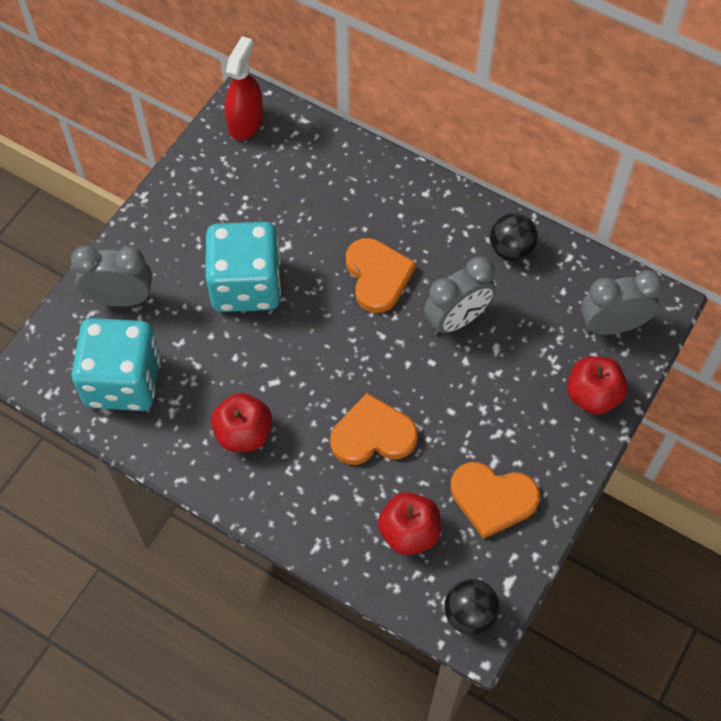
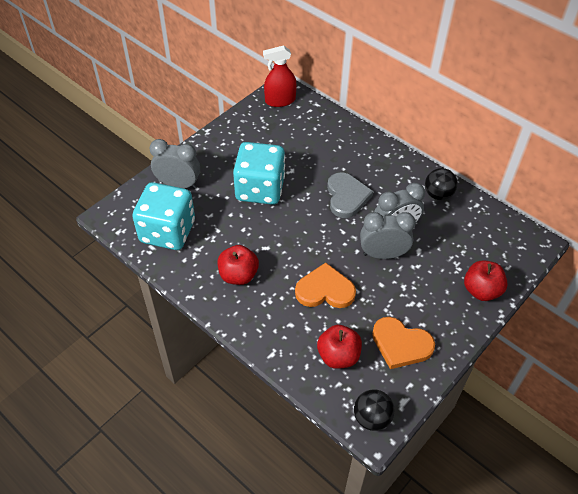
camera: 10 degrees right, 10 degrees down
red spray bottle [225,36,263,140] -> red spray bottle turned 135 degrees counterclockwise [263,45,297,107]
orange heart [346,238,416,313] -> grey heart [327,172,373,218]
grey clock [581,270,663,335] -> grey clock moved to [360,212,416,259]

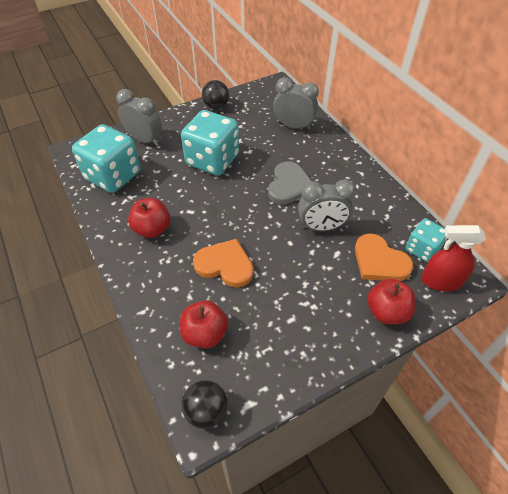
camera: 20 degrees right, 0 degrees up
red spray bottle [263,45,297,107] -> red spray bottle moved to [421,225,486,291]
grey clock [360,212,416,259] -> grey clock moved to [273,77,319,130]
orange heart [372,317,435,369] -> orange heart moved to [355,233,413,281]
black ball [425,168,458,200] -> black ball moved to [202,80,229,109]
none -> turquoise dice [406,219,447,262]

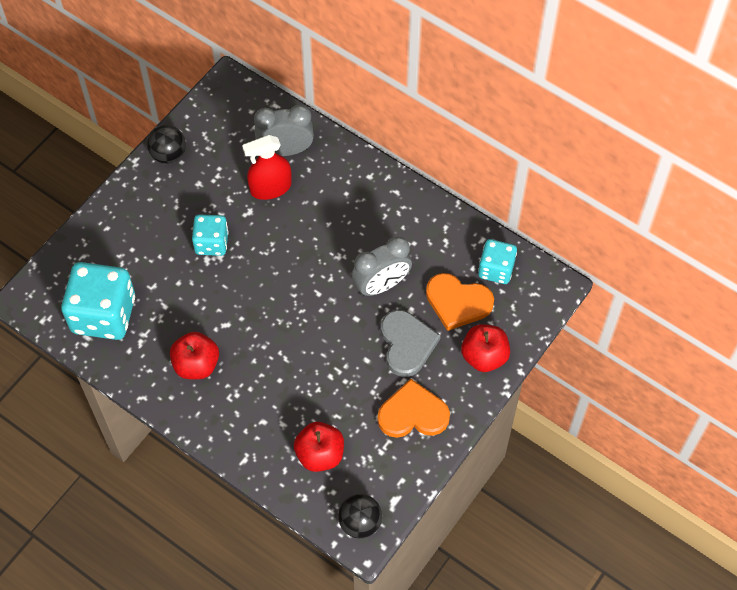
camera: 25 degrees left, 10 degrees up
grey clock [116,89,162,146] -> none
turquoise dice [181,110,239,176] -> turquoise dice [192,215,228,256], size x0.57
orange heart [193,239,254,287] -> orange heart moved to [377,379,450,438]
grey heart [268,161,311,205] -> grey heart moved to [381,310,441,377]
red spray bottle [421,225,486,291] -> red spray bottle moved to [242,135,292,200]

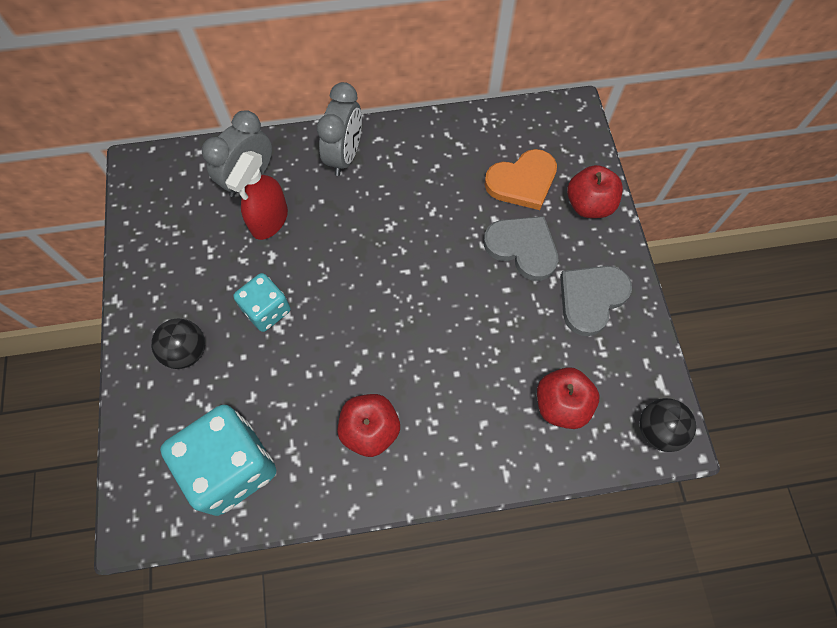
camera: 45 degrees left, 5 degrees up
black ball [147,125,186,164] -> black ball moved to [151,319,205,369]
grey clock [352,236,412,296] -> grey clock moved to [317,82,362,176]
orange heart [377,379,450,438] -> grey heart [560,266,632,336]
turquoise dice [478,239,517,284] -> none

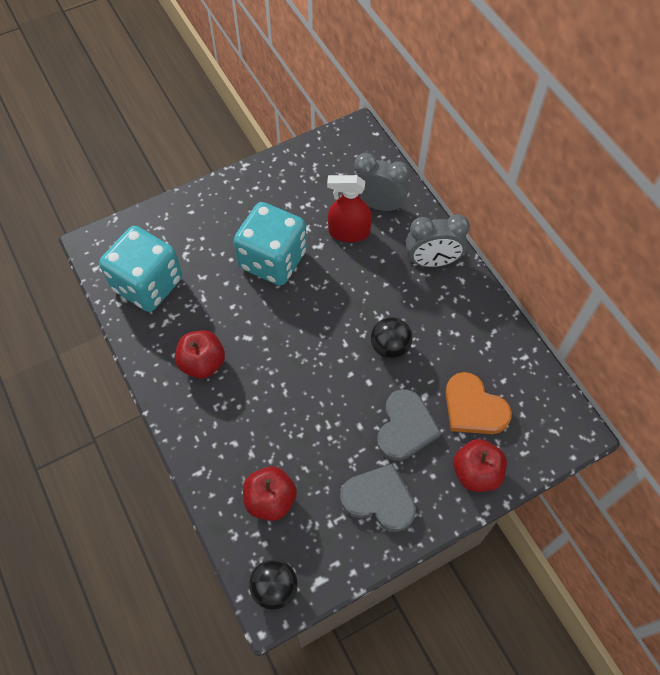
camera: 70 degrees right, 5 degrees down
black ball [151,319,205,369] -> black ball moved to [371,317,412,359]
turquoise dice [233,273,291,332] -> turquoise dice [233,202,307,286], size x1.77

